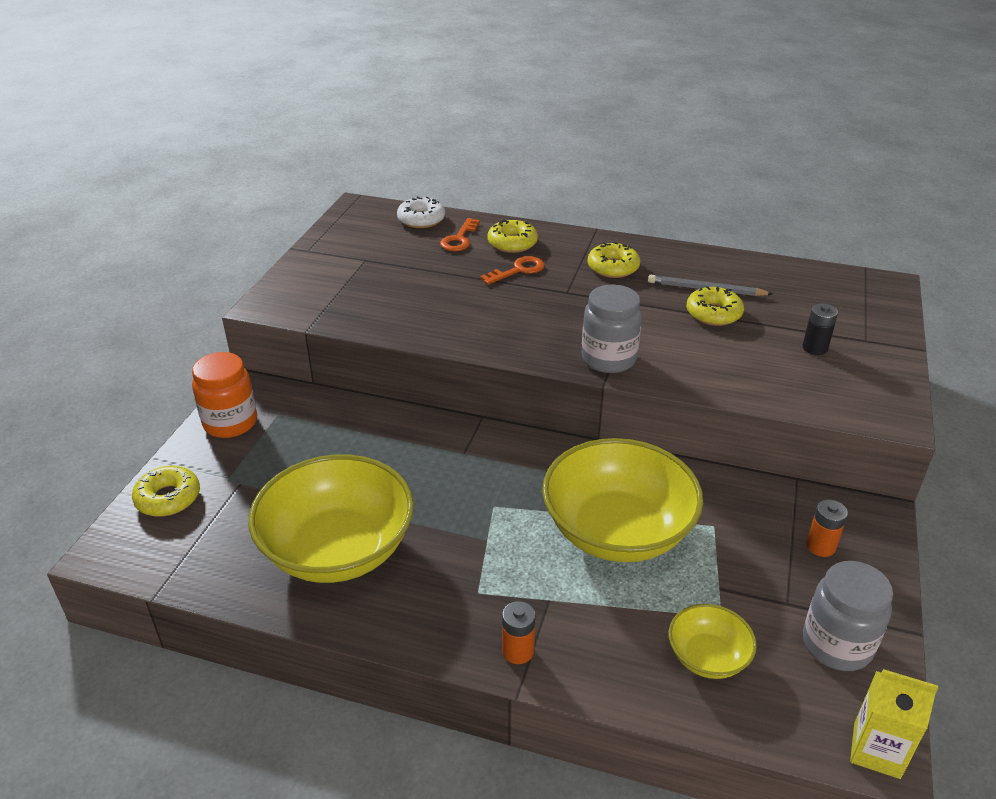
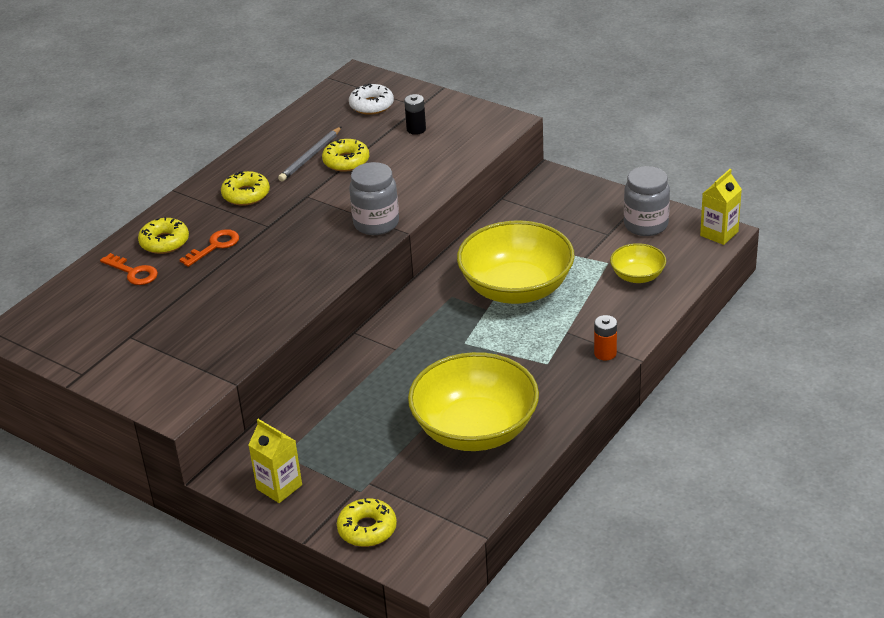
camera: 70 degrees left, 0 degrees up
orange jar [192,352,257,438] -> yellow carton [248,419,302,503]
white donut [397,196,445,228] -> white donut moved to [349,83,394,115]
orange key [480,256,545,285] -> orange key turned 60 degrees clockwise [179,229,239,267]
orange battery [806,500,848,557] -> none

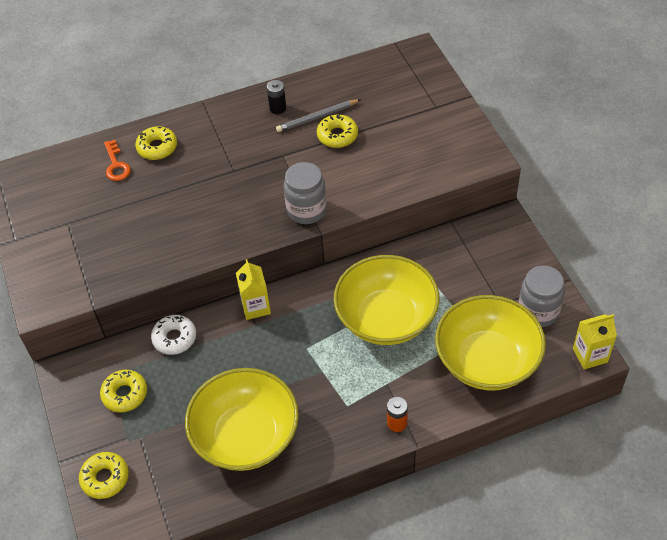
camera: 35 degrees right, 15 degrees up
orange key [179,229,239,267] -> none
yellow donut [221,171,270,206] -> yellow donut moved to [100,370,147,413]
yellow carton [248,419,302,503] -> yellow carton moved to [236,259,271,320]
white donut [349,83,394,115] -> white donut moved to [151,315,196,355]
black battery [404,94,426,135] -> black battery moved to [267,80,286,114]
yellow bowl [610,243,666,283] -> yellow bowl [435,295,546,390], size x2.08

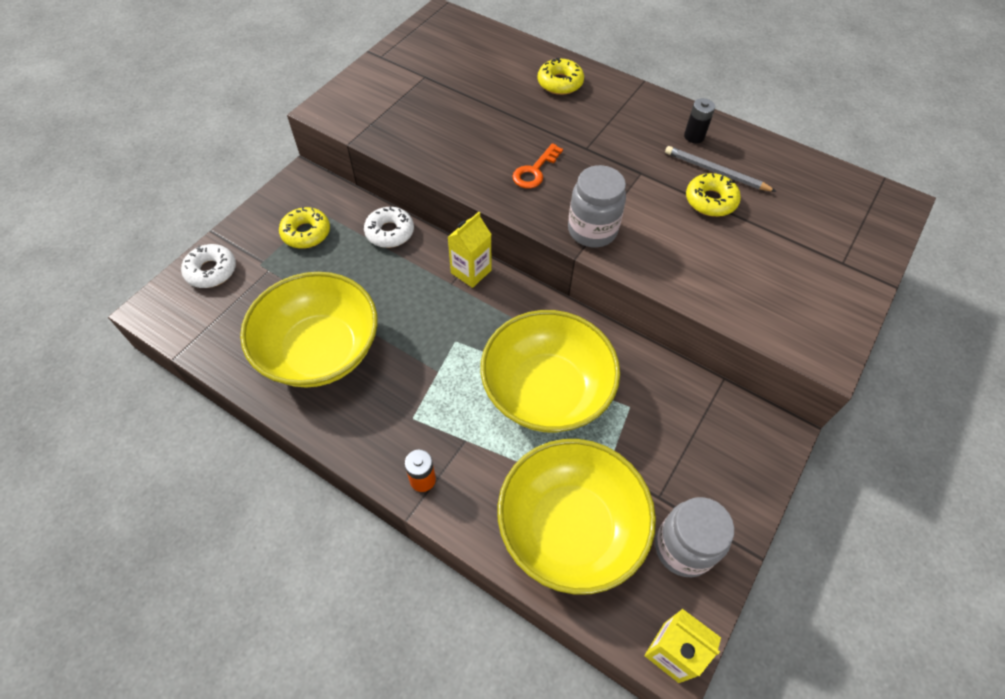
camera: 50 degrees right, 5 degrees up
yellow donut [79,452,129,499] -> white donut [181,244,236,288]
orange key [104,140,131,181] -> orange key moved to [512,143,563,189]

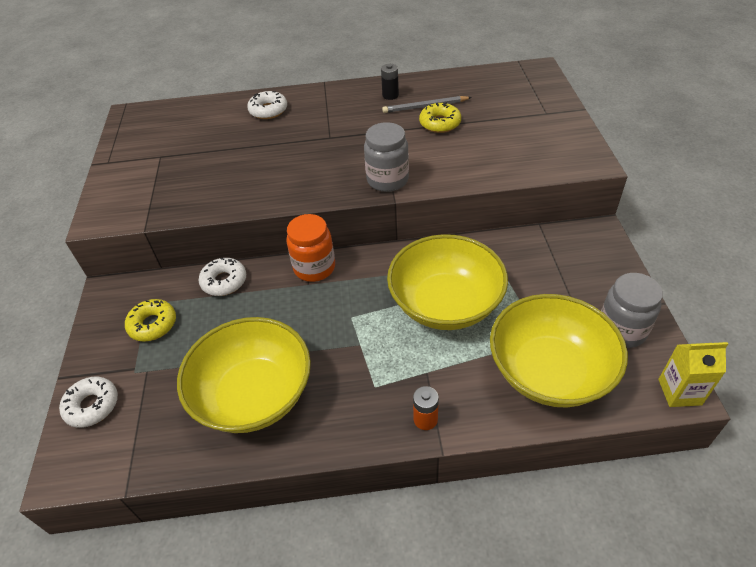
camera: 35 degrees left, 10 degrees down
yellow carton [448,212,492,288] -> orange jar [286,214,335,282]
orange key [512,143,563,189] -> none
yellow donut [537,58,584,95] -> white donut [247,91,287,119]

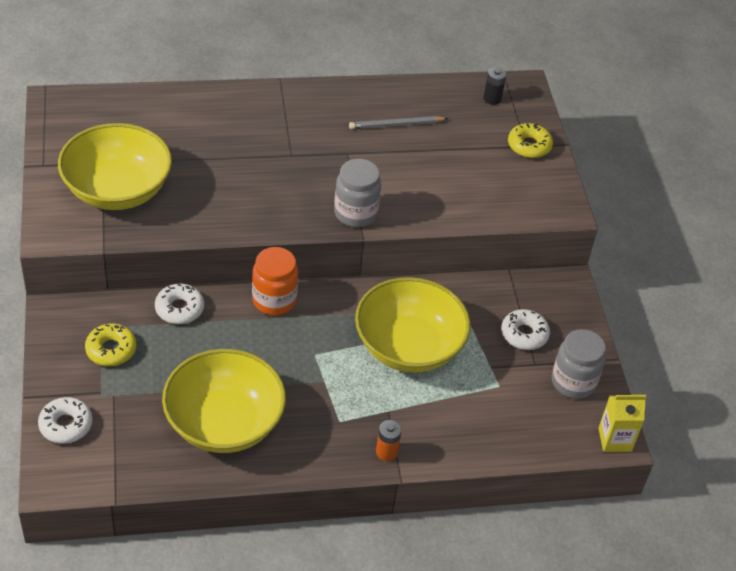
camera: 10 degrees left, 0 degrees up
white donut [247,91,287,119] -> white donut moved to [501,309,550,350]
black battery [381,64,399,100] -> black battery moved to [483,67,507,105]
yellow donut [419,102,461,133] -> yellow donut moved to [508,123,553,158]
yellow bowl [490,294,628,407] -> yellow bowl moved to [58,123,172,210]

